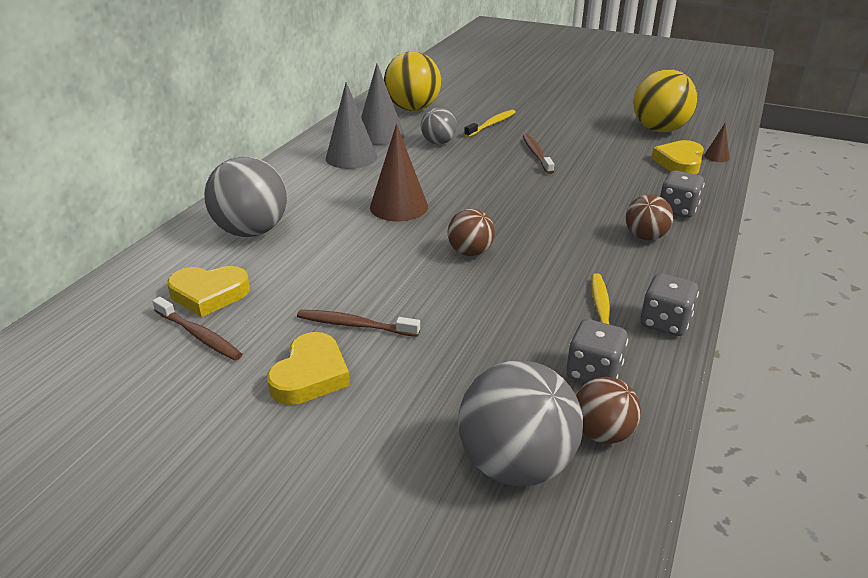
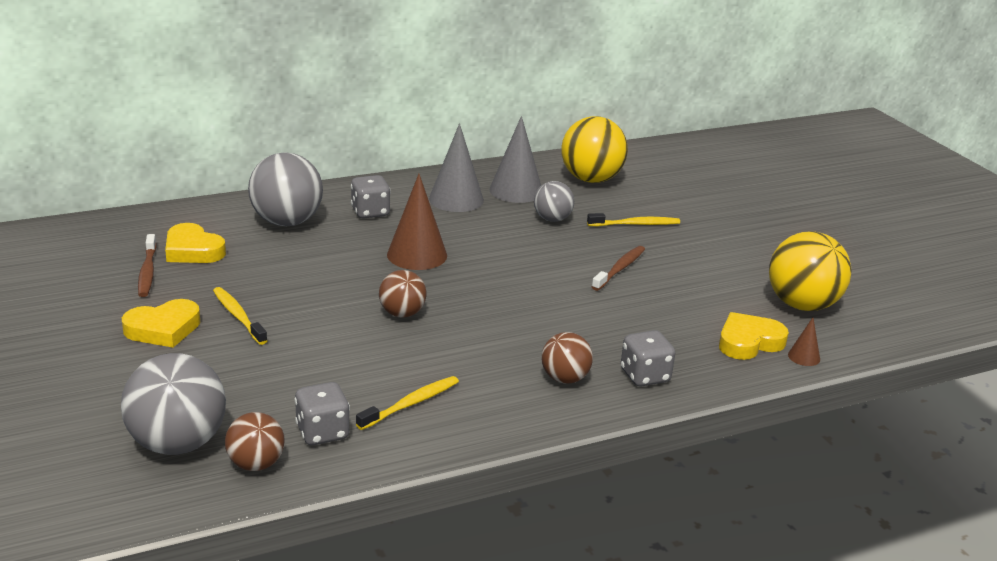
camera: 40 degrees right, 5 degrees down
brown toothbrush [297,310,420,337] -> yellow toothbrush [213,287,267,345]
grey dice [640,274,699,336] -> grey dice moved to [351,175,391,218]

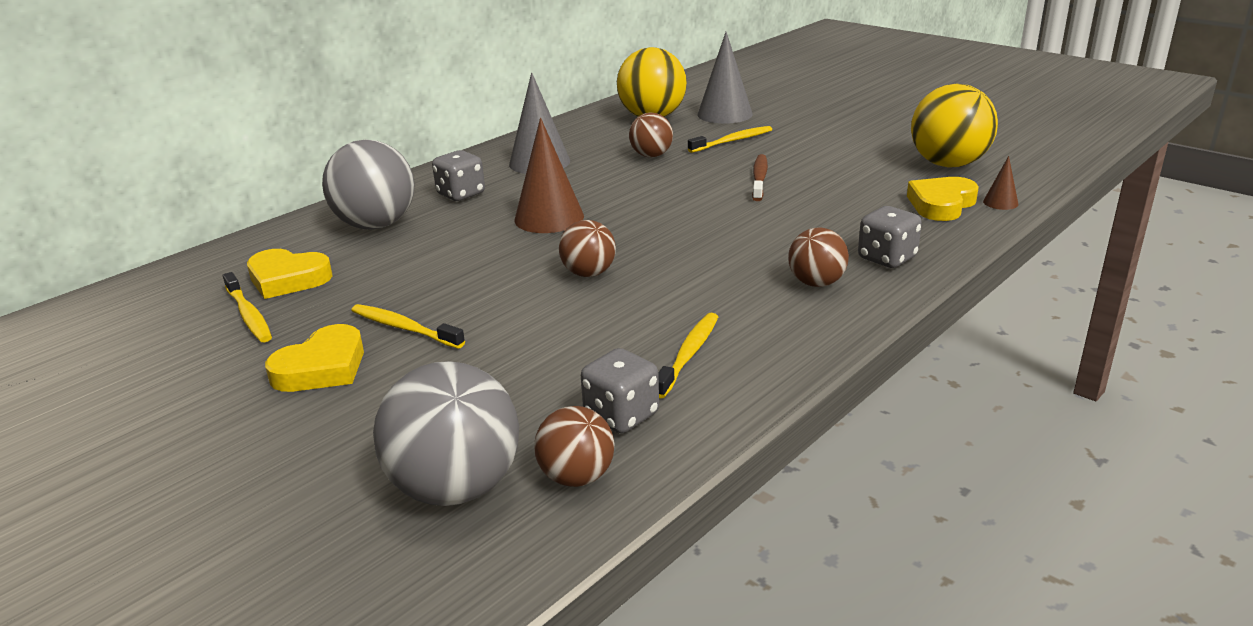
camera: 20 degrees left, 0 degrees up
brown toothbrush [138,234,157,297] -> yellow toothbrush [223,272,272,342]
grey cone [490,116,541,203] -> grey cone moved to [698,32,753,124]
grey ball [534,181,574,222] -> brown ball [629,113,673,157]

